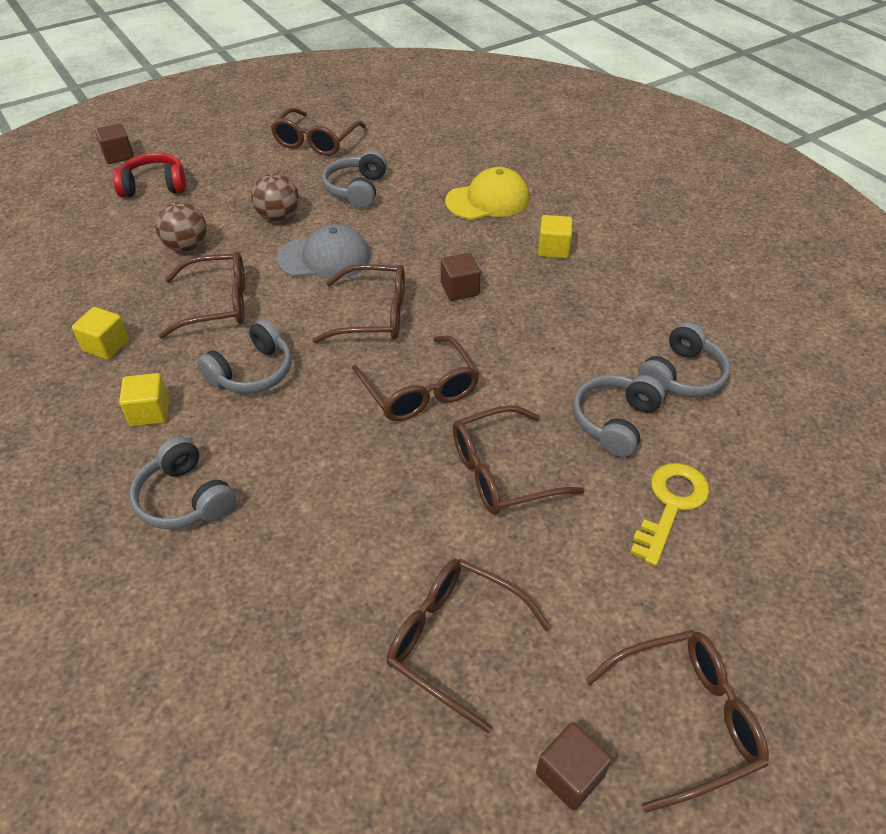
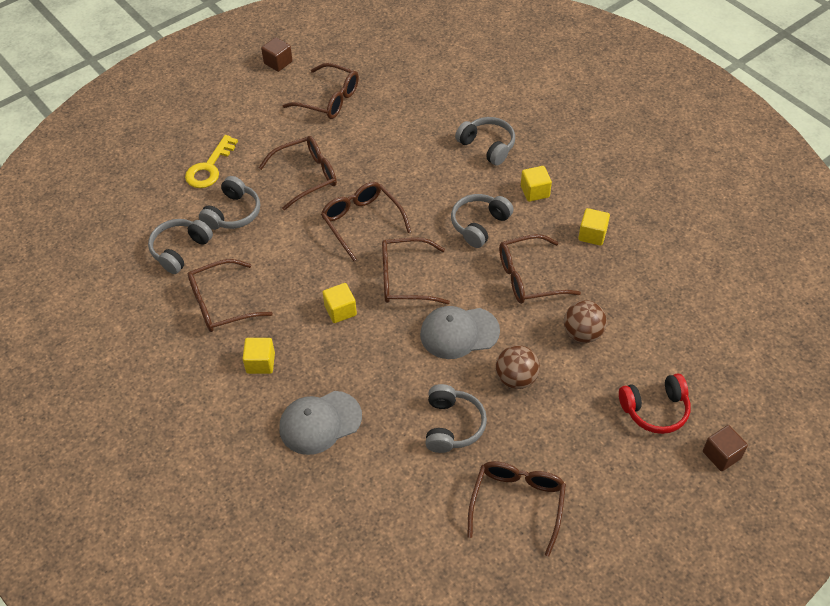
camera: 175 degrees right, 5 degrees up
brown cube [441,253,481,301] -> yellow cube [323,283,357,323]
yellow cap [445,167,529,220] -> grey cap [279,391,362,455]
brown glasses [585,630,769,813] -> brown glasses moved to [188,259,273,332]

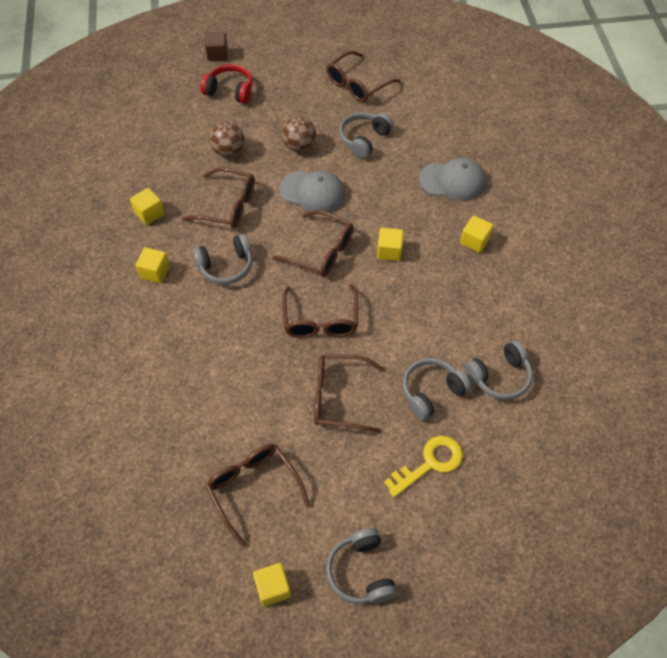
camera: 150 degrees left, 5 degrees up
brown glasses [188,259,273,332] -> none
brown cube [261,37,293,72] -> yellow cube [253,563,291,607]
grey headphones [455,117,515,166] -> grey headphones moved to [326,528,397,604]

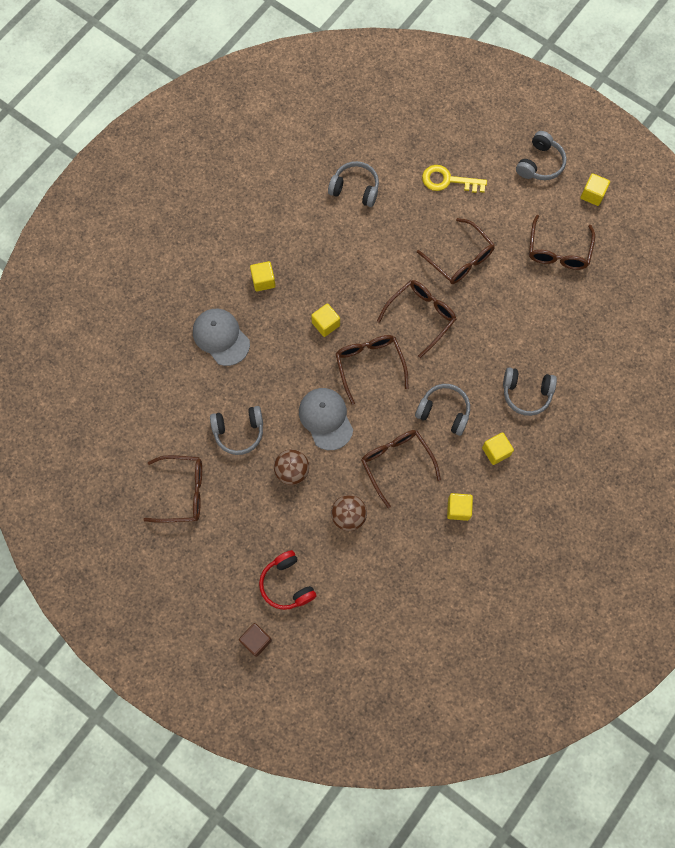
camera: 135 degrees left, 15 degrees up
grey headphones [403,358,471,421] -> grey headphones moved to [503,368,557,416]

